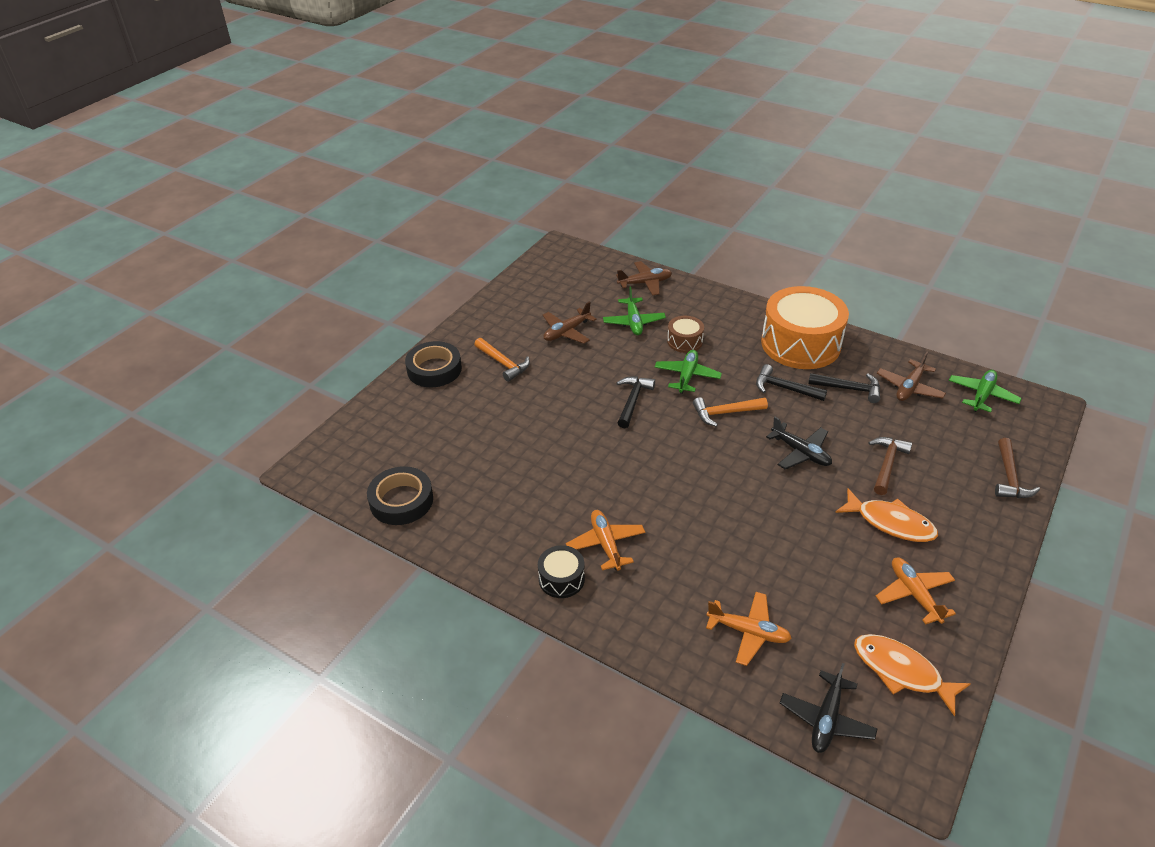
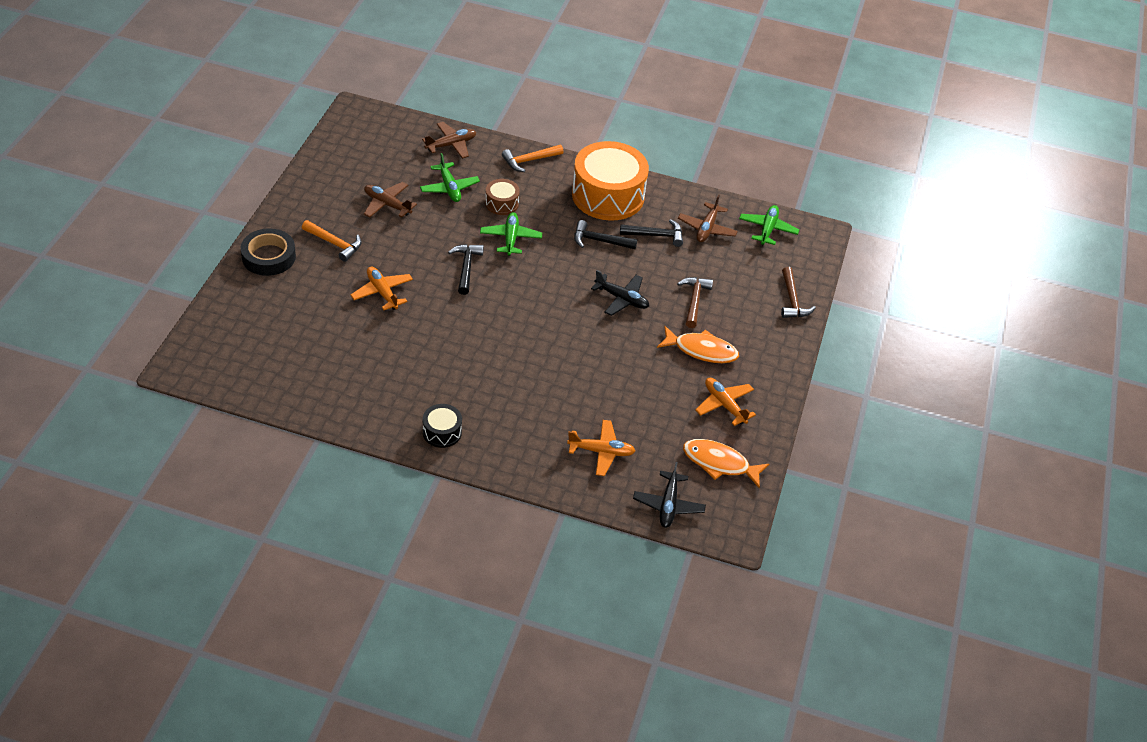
camera: 20 degrees left, 5 degrees up
black tape [367,466,433,525] -> none
brown plane [543,301,597,344] -> brown plane turned 90 degrees clockwise [364,182,417,218]
orange plane [566,510,645,570] -> orange plane moved to [351,266,413,310]
orange hammer [693,397,768,427] -> orange hammer moved to [502,145,564,172]

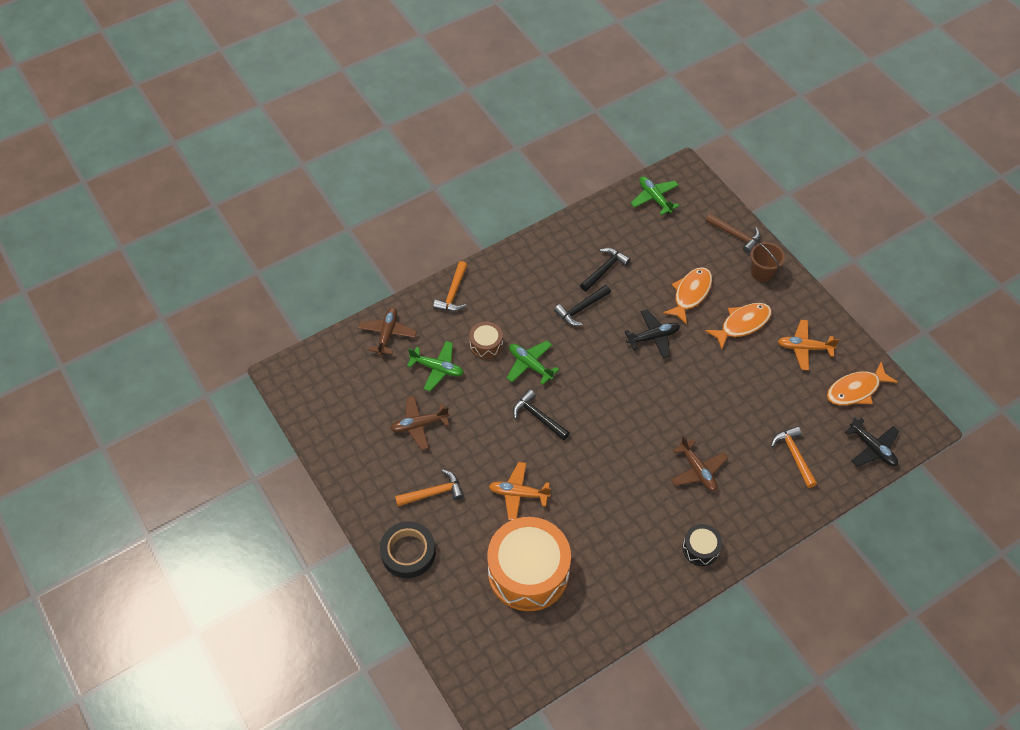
camera: 45 degrees left, 10 degrees up
orange plane [567,420,635,476] -> orange hammer [771,426,817,488]
orange drum [572,141,649,221] -> orange drum moved to [487,517,571,611]
brown hammer [677,277,713,328] -> orange fish [663,267,712,325]
brown plane [678,194,738,242] -> brown plane moved to [671,436,728,492]
none -> brown bucket [750,242,785,282]

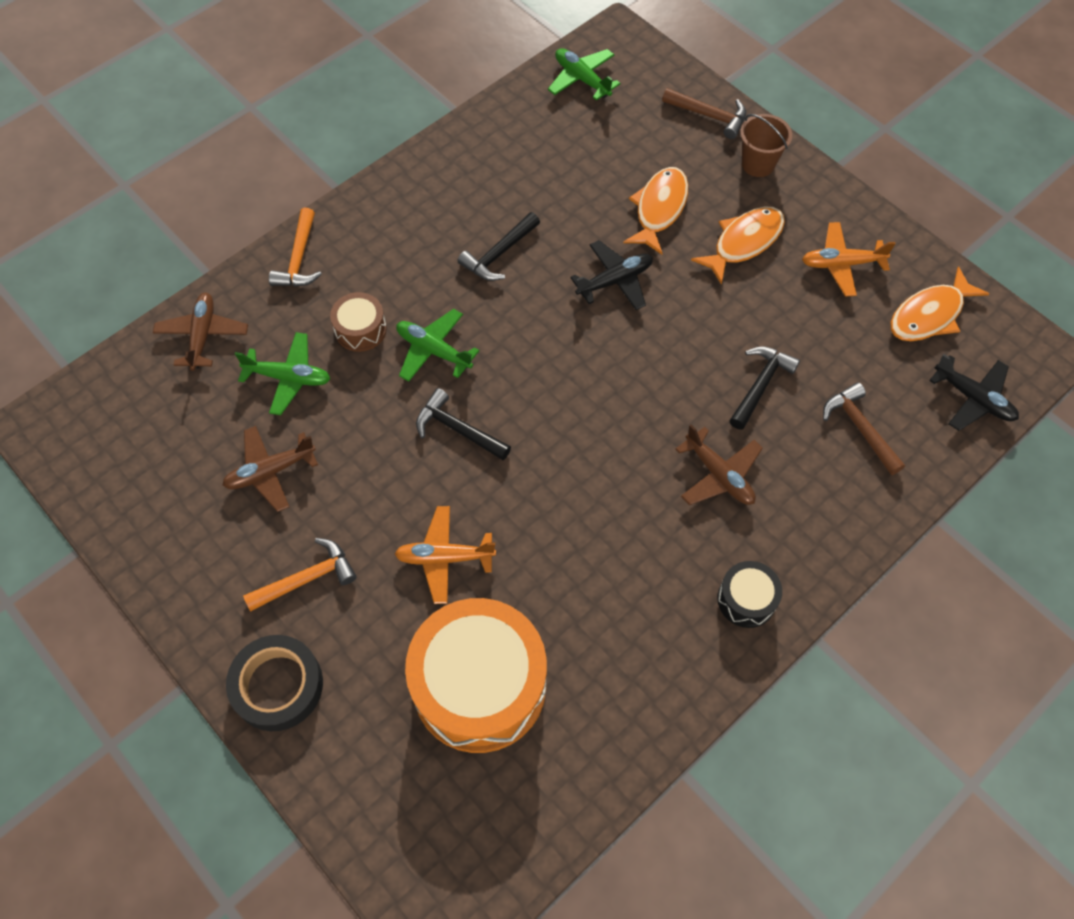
camera: 10 degrees left, 5 degrees up
black hammer [580,248,631,292] -> black hammer moved to [729,346,800,430]
orange hammer [771,426,817,488] -> brown hammer [823,382,905,475]

